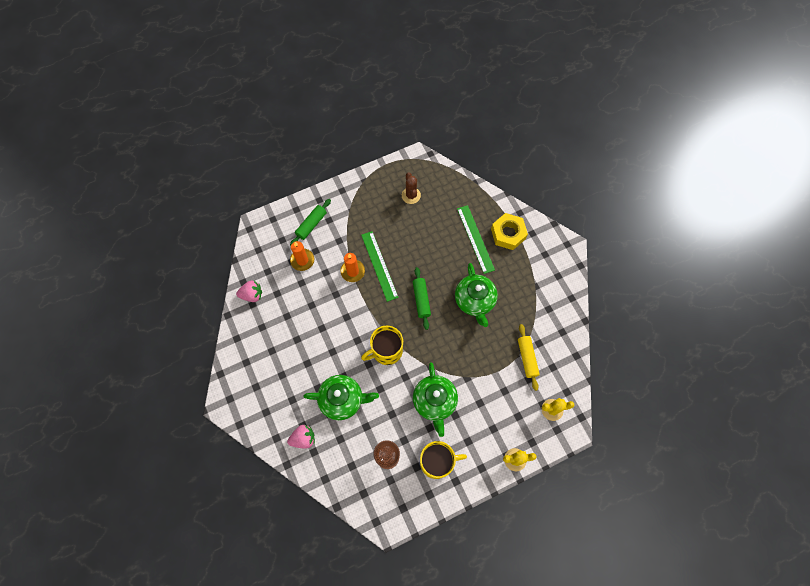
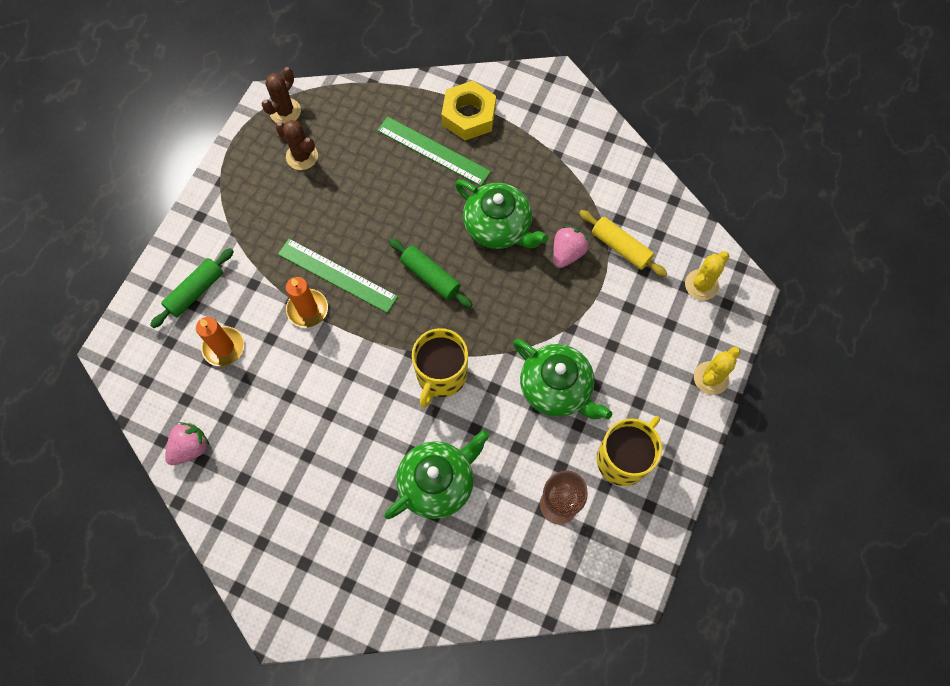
camera: 40 degrees left, 0 degrees up
pink strawberry [287,425,315,449] -> pink strawberry moved to [553,226,589,268]
green rolling pin [290,199,331,246] -> green rolling pin turned 45 degrees clockwise [150,248,234,328]
none -> brown cactus [262,67,301,124]

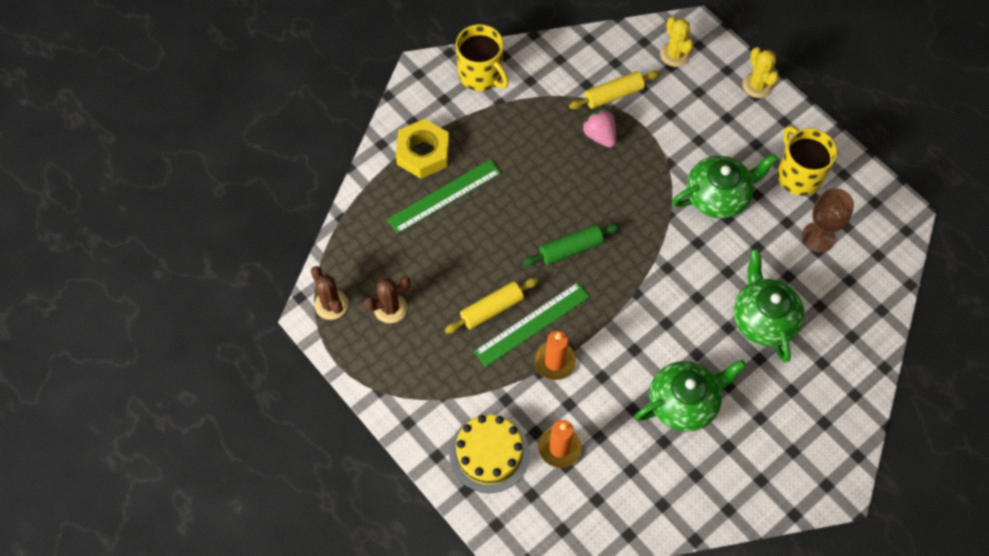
camera: 65 degrees left, 5 degrees down
green rolling pin [150,248,234,328] -> yellow cake [449,415,530,493]
pink strawberry [165,422,209,465] -> none
yellow mug [412,328,468,408] -> yellow mug moved to [456,24,509,91]
green teapot [455,179,548,249] -> green teapot moved to [635,359,746,432]
none -> yellow rolling pin [445,278,539,334]

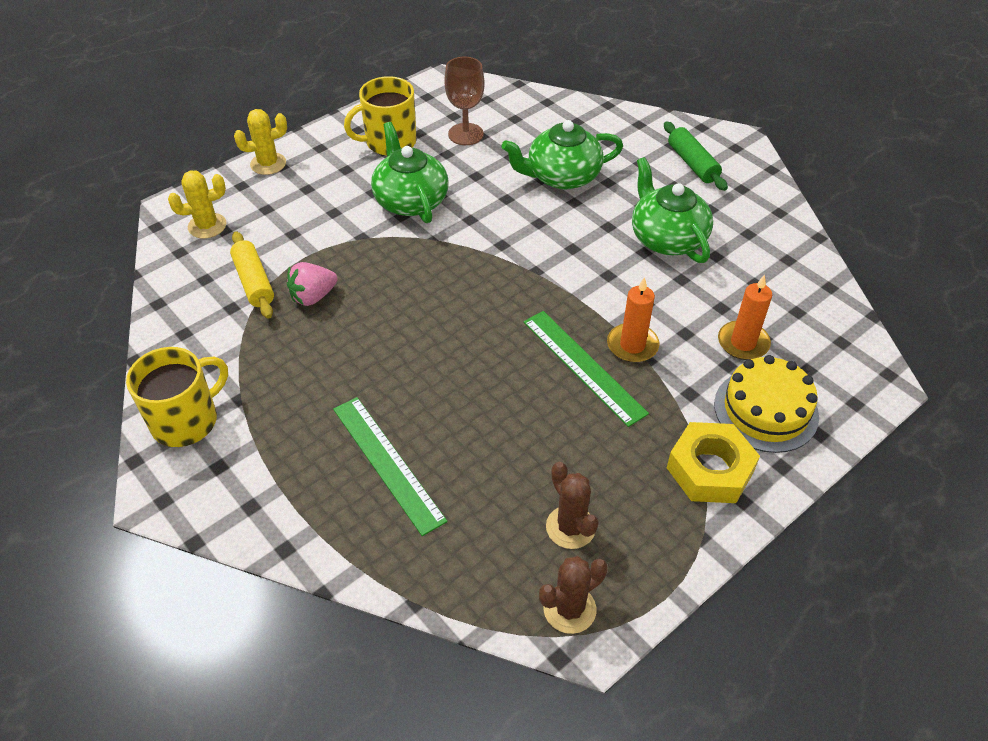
camera: 90 degrees left, 15 degrees down
yellow nut [396,119,449,178] -> yellow nut moved to [667,422,760,503]
yellow rolling pin [445,278,539,334] -> none
green rolling pin [523,224,620,266] -> green rolling pin moved to [664,121,728,191]

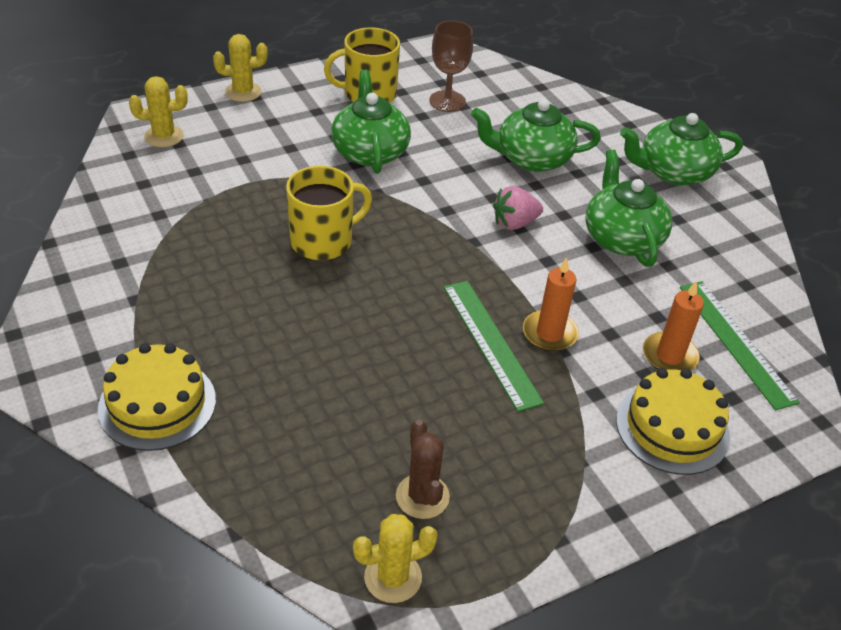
camera: 10 degrees right, 5 degrees down
yellow mug [126,347,228,447] -> yellow mug moved to [286,166,372,260]
yellow rolling pin [230,231,274,319] -> none
pink strawberry [287,262,338,306] -> pink strawberry moved to [493,186,543,230]
green ruler [333,397,448,536] -> green ruler moved to [680,281,800,411]
brown cactus [539,556,608,634] -> yellow cactus [353,514,438,603]
green rolling pin [664,121,728,191] -> green teapot [620,113,743,186]
yellow nut [667,422,760,503] -> none
none -> yellow cake [98,343,216,451]

